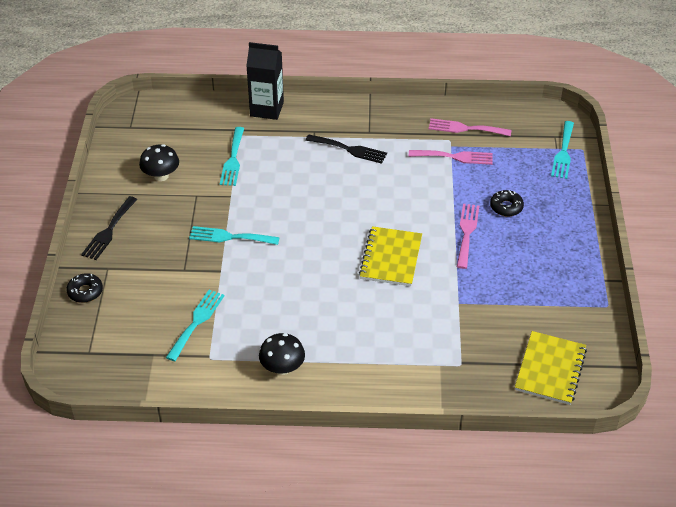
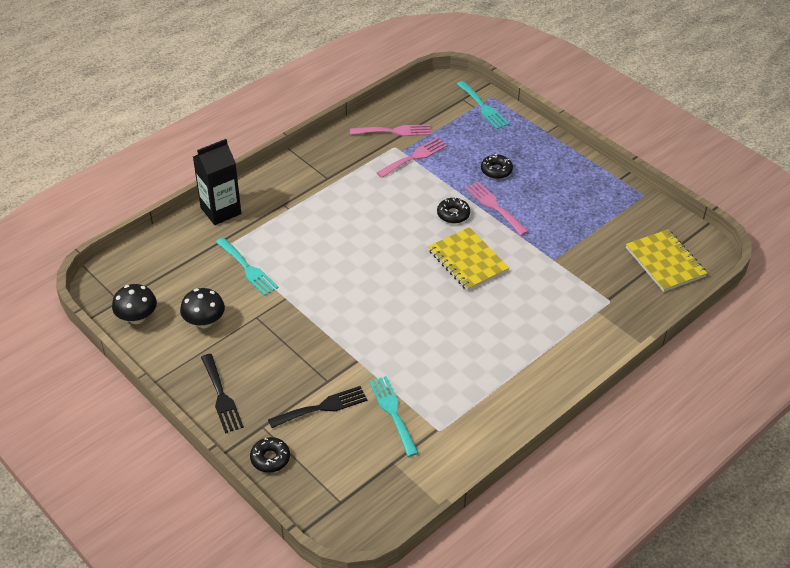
camera: 45 degrees left, 0 degrees up
turquoise fork [189,226,280,245] -> none
black mushroom [259,333,305,375] -> black mushroom moved to [112,284,157,324]
black fork [305,134,387,164] -> black fork moved to [268,386,367,428]
pink fork [429,118,511,136] -> pink fork turned 150 degrees counterclockwise [350,124,431,136]
none -> black donut [437,197,470,224]

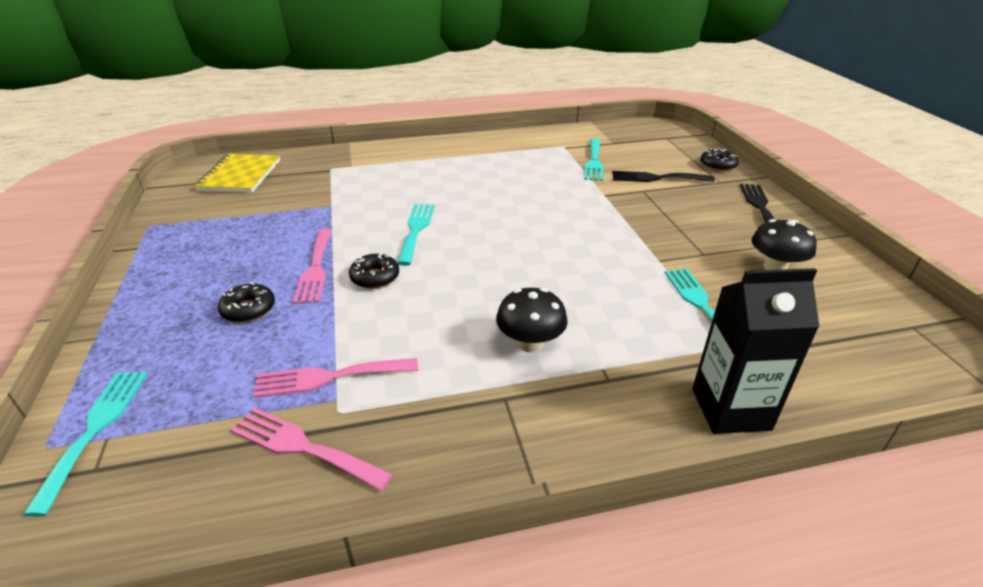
camera: 150 degrees left, 10 degrees down
black mushroom [112,284,157,324] -> black mushroom moved to [496,288,568,353]
yellow notebook [428,227,510,291] -> turquoise fork [397,204,435,265]

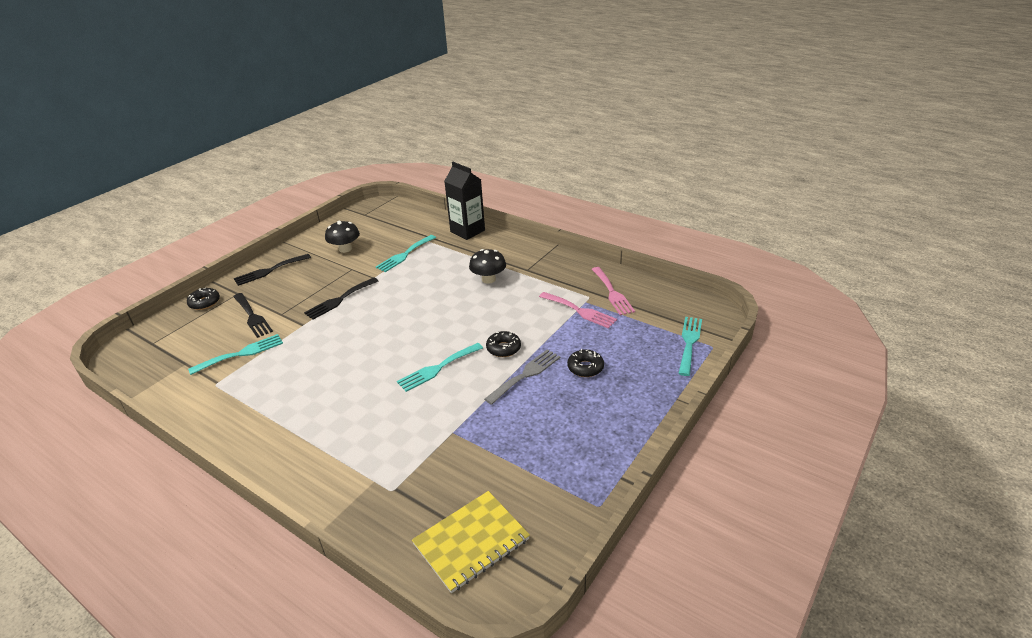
camera: 130 degrees left, 0 degrees up
turquoise fork [23,372,148,517] -> turquoise fork turned 150 degrees clockwise [678,317,702,376]
pink fork [293,229,332,304] -> grey fork [484,349,561,405]
none -> black fork [304,277,378,320]

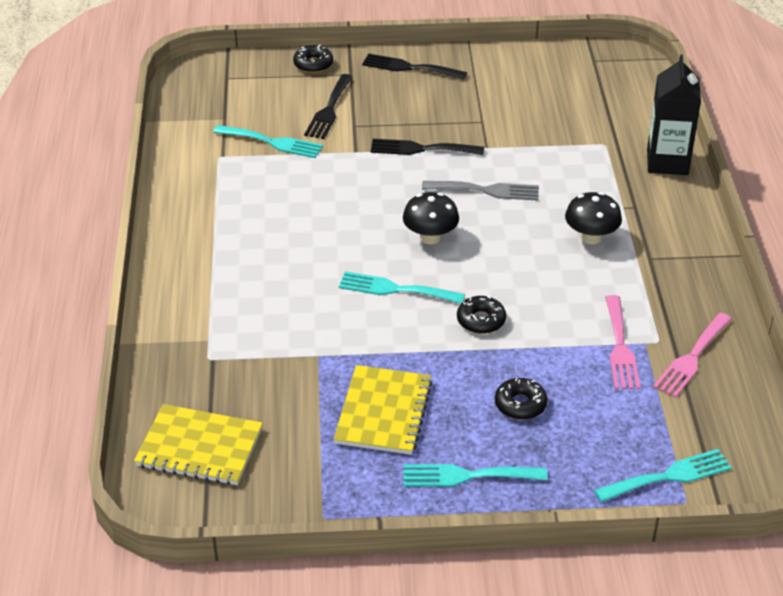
camera: 50 degrees right, 5 degrees up
black mushroom [325,221,360,253] -> black mushroom moved to [403,192,459,244]
turquoise fork [376,235,436,272] -> turquoise fork moved to [403,464,548,487]
grey fork [484,349,561,405] -> grey fork moved to [422,181,539,201]
none -> yellow notebook [334,365,433,455]

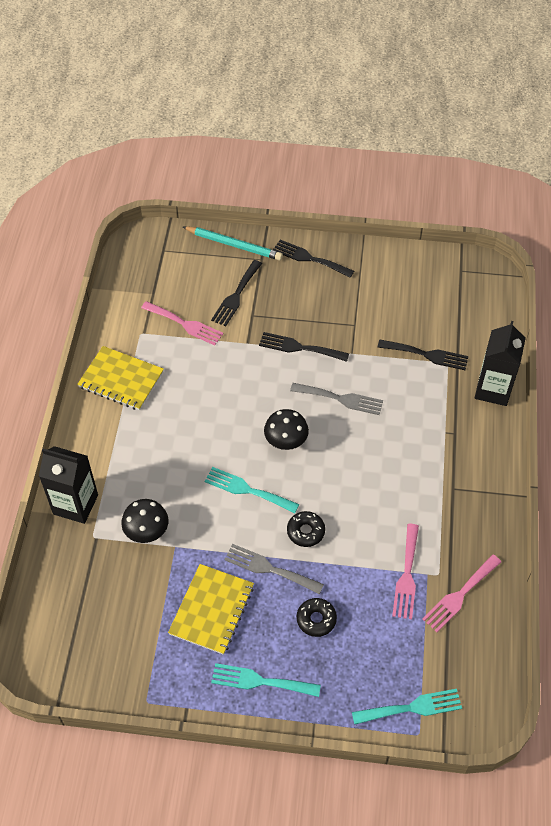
camera: 10 degrees right, 15 degrees up
yellow notebook [134,404,263,485] -> yellow notebook moved to [77,346,164,410]
turquoise fork [213,125,323,158] -> pink fork [141,301,223,345]
black donut [293,45,333,73] -> turquoise pencil [183,226,283,260]
black mushroom [565,192,622,244] -> black mushroom moved to [121,499,169,543]
none -> black carton [39,446,98,524]
none -> grey fork [224,544,324,594]
none -> black fork [378,340,469,370]

